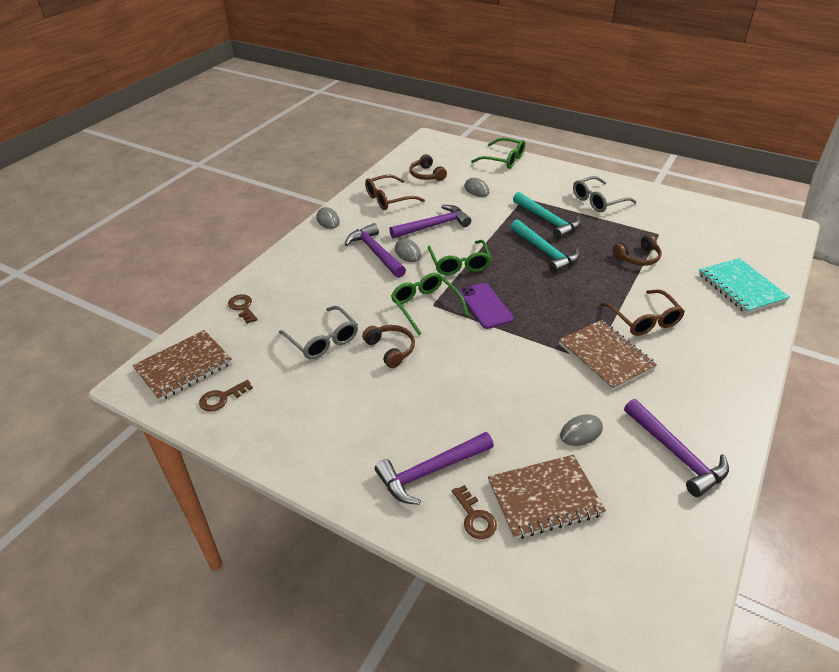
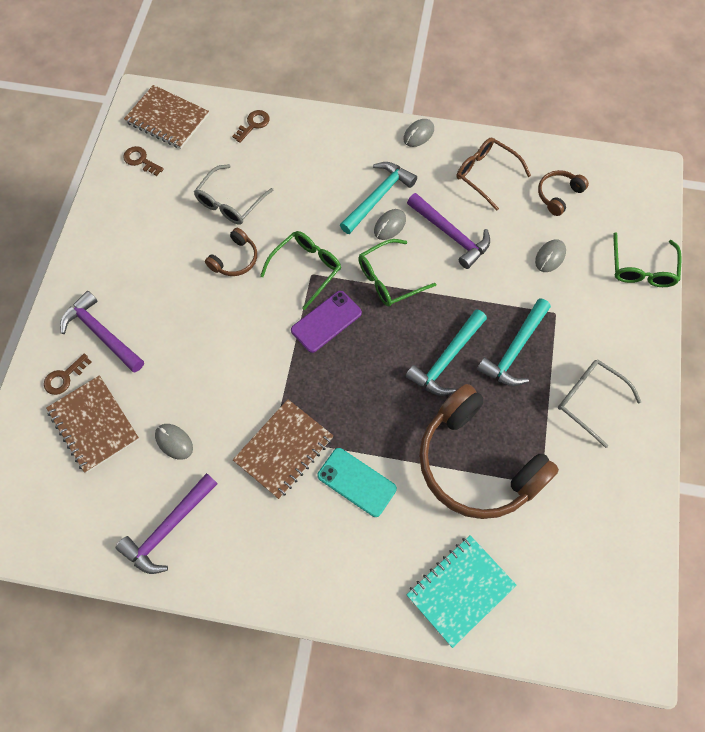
camera: 70 degrees right, 25 degrees up
purple hammer [345,223,406,278] -> turquoise hammer [340,162,417,234]
brown glasses [600,290,685,336] -> turquoise phone [317,448,397,517]
brown headphones [613,235,662,266] -> brown headphones [419,384,559,519], size x2.27

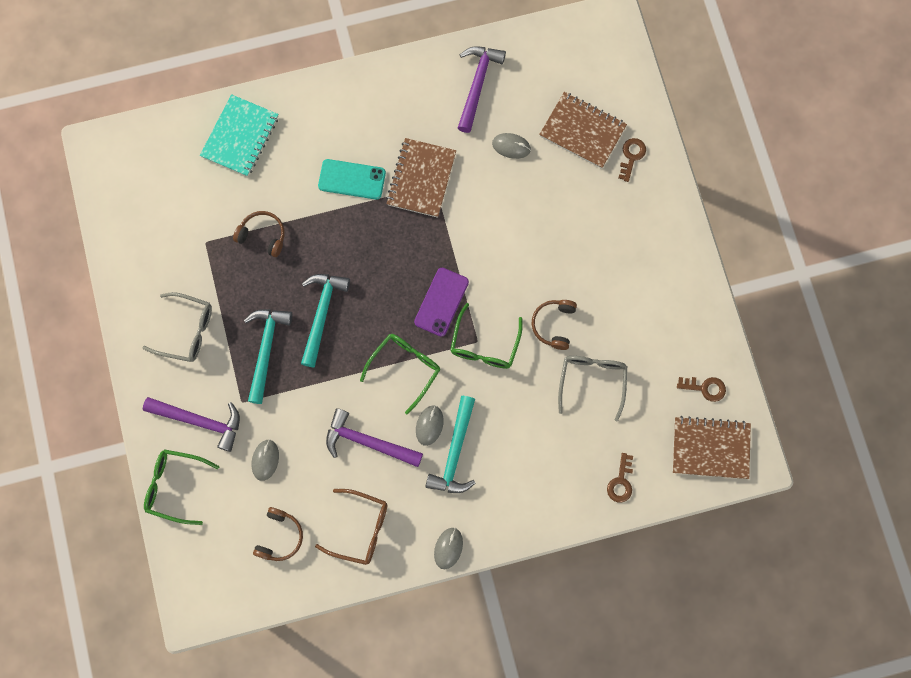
camera: 155 degrees right, 10 degrees up
purple hammer [60,291,144,373] -> purple hammer moved to [143,397,240,452]
brown headphones [419,384,559,519] -> brown headphones [233,211,285,257], size x0.44
green glasses [614,232,682,287] -> green glasses turned 60 degrees counterclockwise [144,449,219,525]

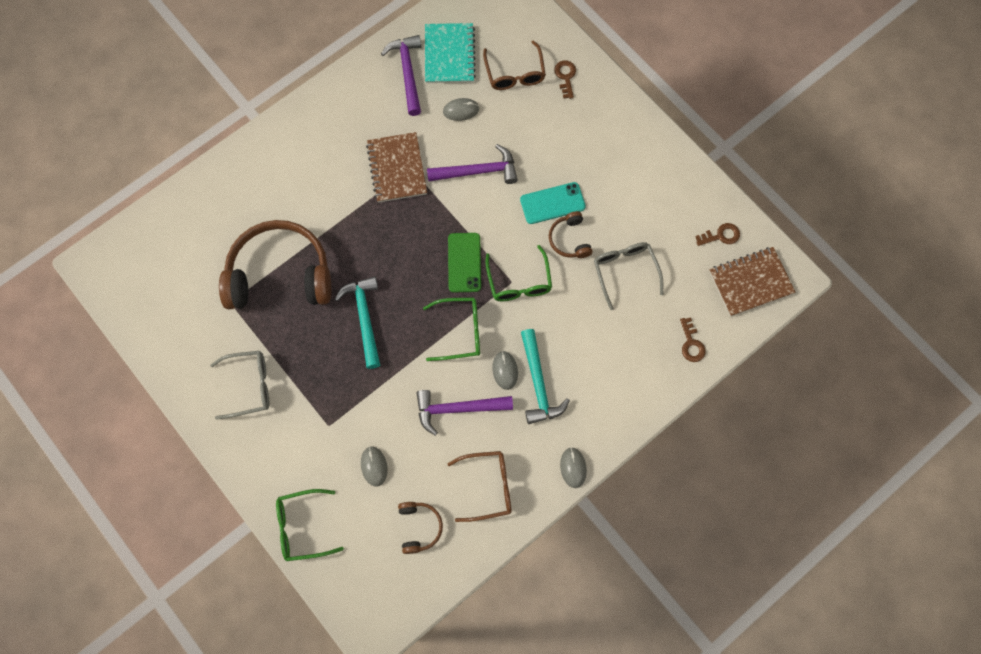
camera: 25 degrees left, 5 degrees down
purple hammer [143,397,240,452] -> purple hammer moved to [427,144,518,184]
turquoise notebook [200,94,279,177] -> turquoise notebook moved to [425,23,476,83]
brown headphones [233,211,285,257] -> brown headphones [219,220,332,309], size x2.27
turquoise hammer [244,309,292,404] -> none
turquoise phone [318,159,386,200] -> turquoise phone moved to [520,182,586,224]
green glasses [360,334,440,414] -> green glasses turned 75 degrees clockwise [423,298,480,361]
purple phone [414,268,469,337] -> green phone [448,233,481,292]
brown notebook [539,92,627,169] -> brown glasses [483,40,546,90]

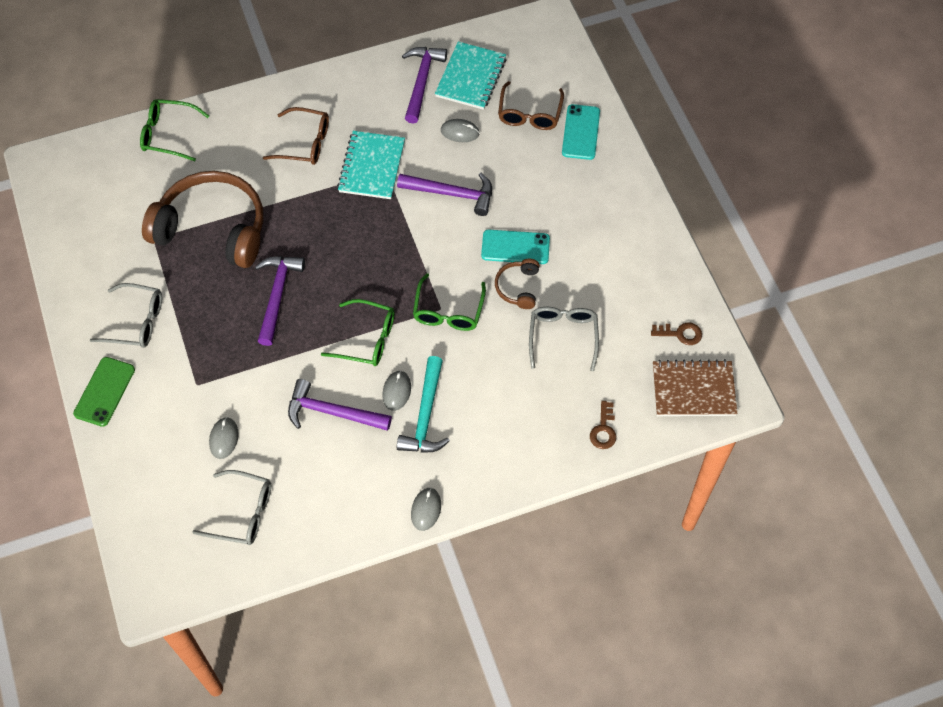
camera: 20 degrees right, 10 degrees down
green glasses [276,489,344,561] -> green glasses moved to [140,99,209,161]
turquoise hammer [335,276,380,369] -> purple hammer [255,256,305,346]
brown notebook [366,132,427,203] -> turquoise notebook [337,131,405,199]
brown headphones [398,502,443,554] -> grey glasses [192,470,271,545]
green phone [448,233,481,292] -> green phone moved to [73,357,135,427]
brown glasses [448,451,512,522] -> brown glasses moved to [263,107,329,165]
brown key [554,60,576,99] -> turquoise phone [562,104,600,160]

